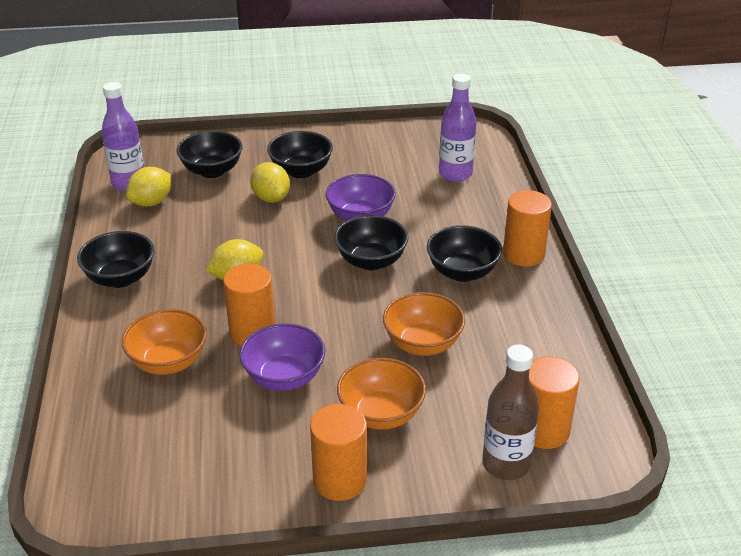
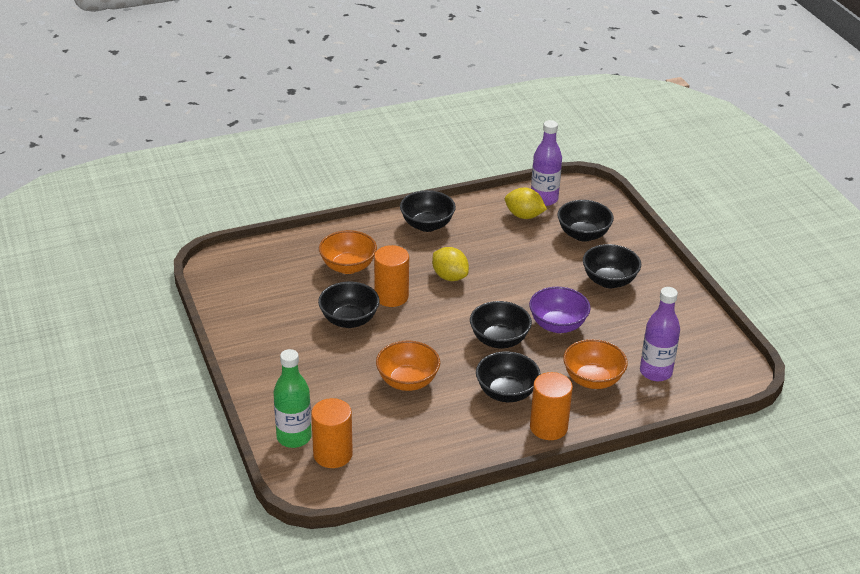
camera: 75 degrees right, 0 degrees up
purple bowl [240,324,325,391] -> black bowl [318,282,380,328]
yellow lemon [250,162,290,203] -> none
orange cylinder [310,404,367,501] -> none
orange bowl [337,358,426,430] -> orange bowl moved to [563,339,628,389]
brown bottle [482,345,539,480] -> green bottle [273,349,312,448]

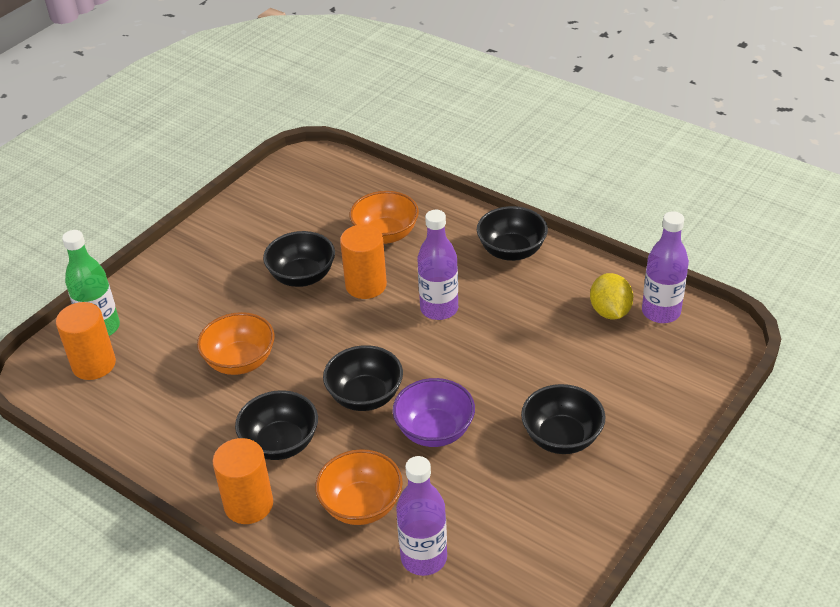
camera: 60 degrees right, 5 degrees up
yellow lemon [432,247,469,281] -> purple bottle [417,210,458,320]
black bowl [558,200,614,242] -> none

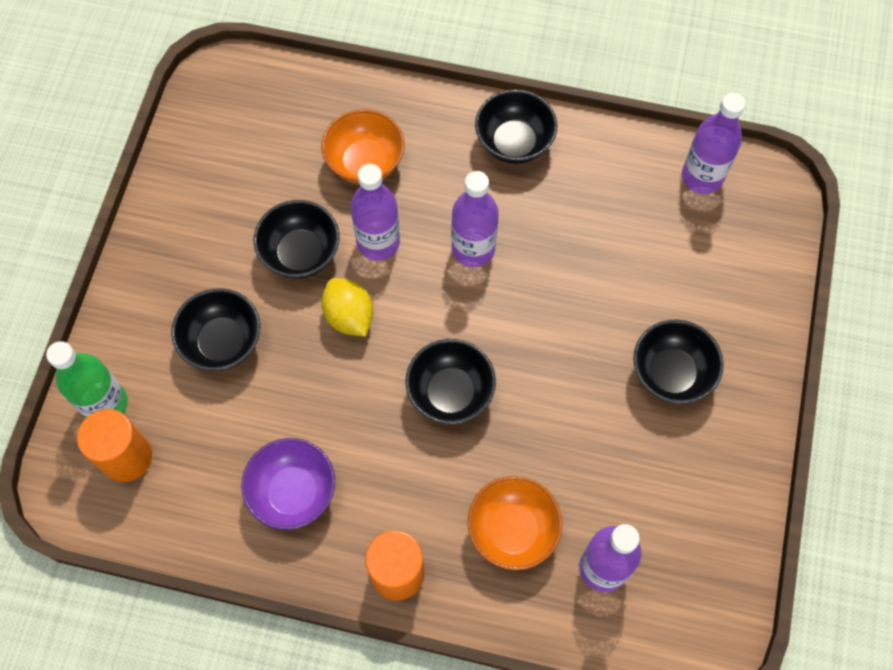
camera: 25 degrees left, 25 degrees up
orange bowl [197,312,275,375] -> none
black bowl [235,390,318,460] -> black bowl moved to [171,288,260,371]
orange cylinder [340,224,387,299] -> purple bottle [351,164,400,261]
purple bowl [392,378,475,447] -> purple bowl moved to [241,438,335,530]
yellow lemon [590,273,633,319] -> yellow lemon moved to [322,278,373,337]

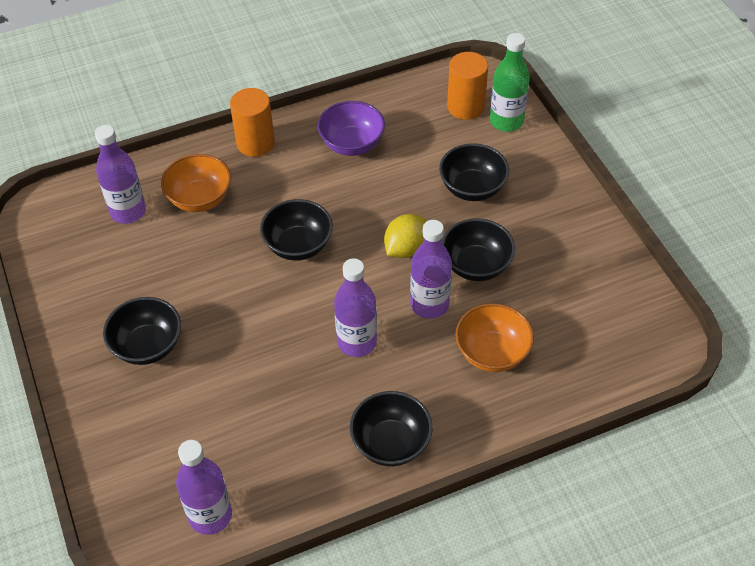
camera: 145 degrees right, 15 degrees down
yellow lemon [322,278,373,337] -> yellow lemon turned 75 degrees counterclockwise [384,214,426,258]

